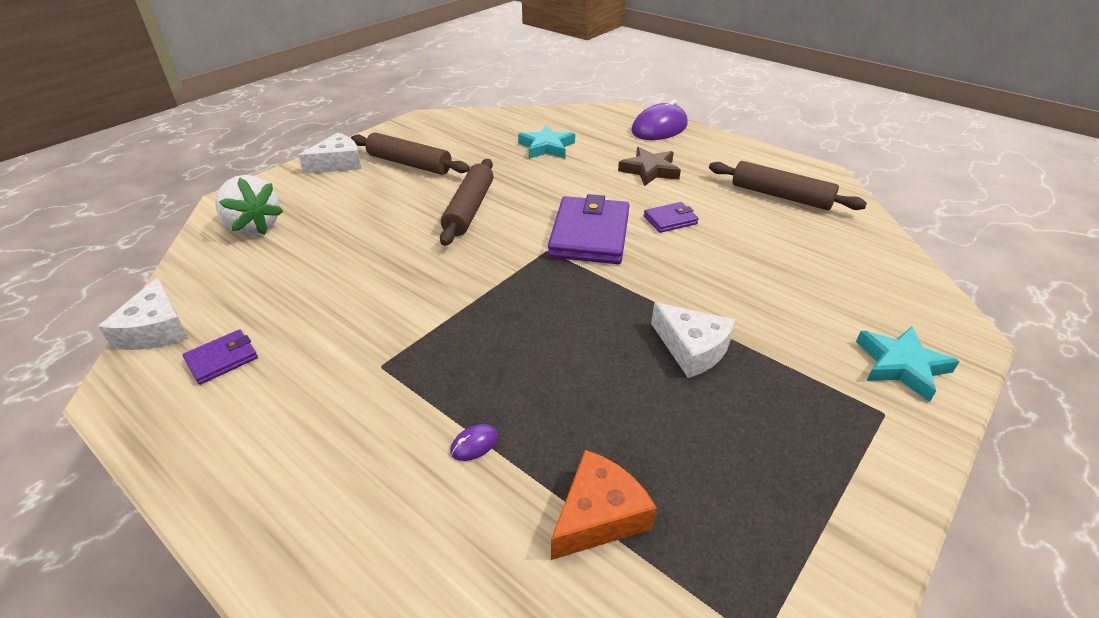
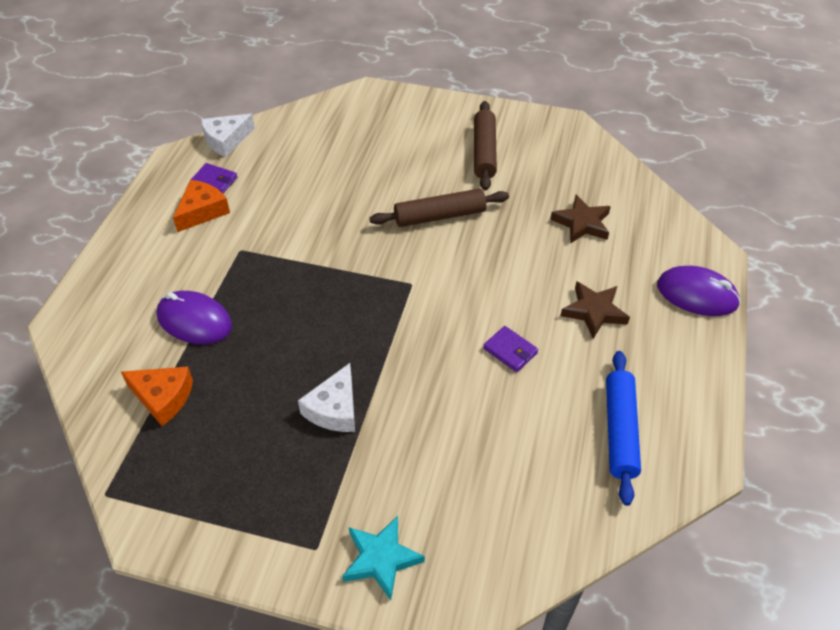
camera: 65 degrees right, 10 degrees up
white strawberry [215,175,284,235] -> none
white cheese [298,133,361,174] -> none
purple mouse [450,424,498,461] -> purple mouse [156,291,232,344], size x2.47
turquoise star [518,125,575,159] -> brown star [550,195,611,244]
purple wallet [548,194,629,264] -> none
brown rolling pin [709,161,867,210] -> blue rolling pin [606,351,641,506]
none -> orange cheese [173,180,230,232]

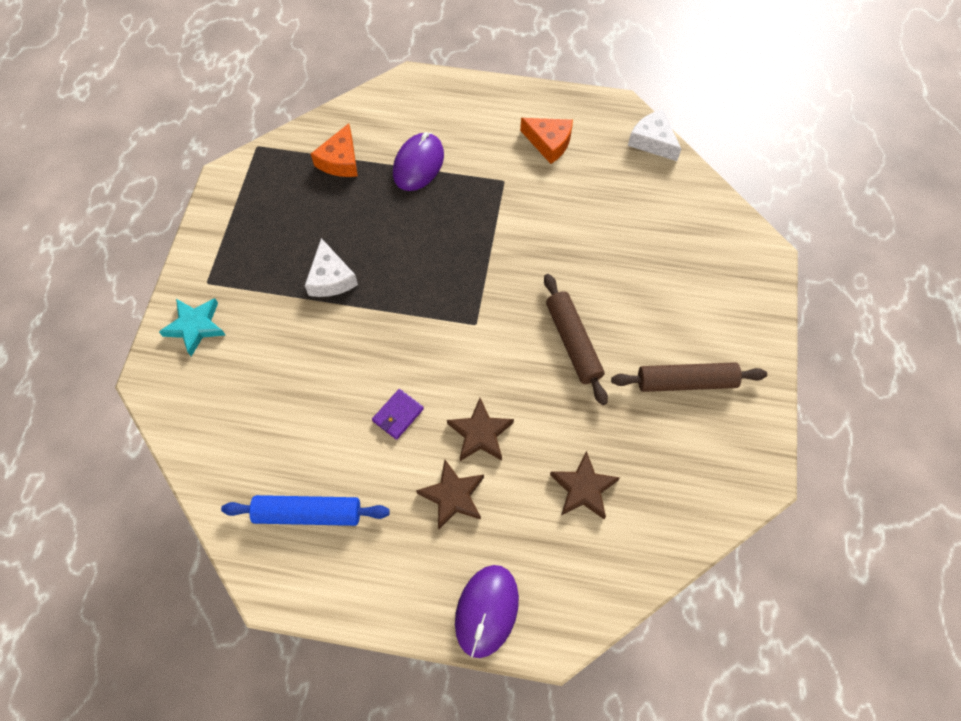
camera: 85 degrees right, 15 degrees up
purple wallet [191,163,238,193] -> none
white cheese [298,363,355,432] -> white cheese turned 120 degrees counterclockwise [305,238,358,297]
none -> brown star [447,398,514,461]

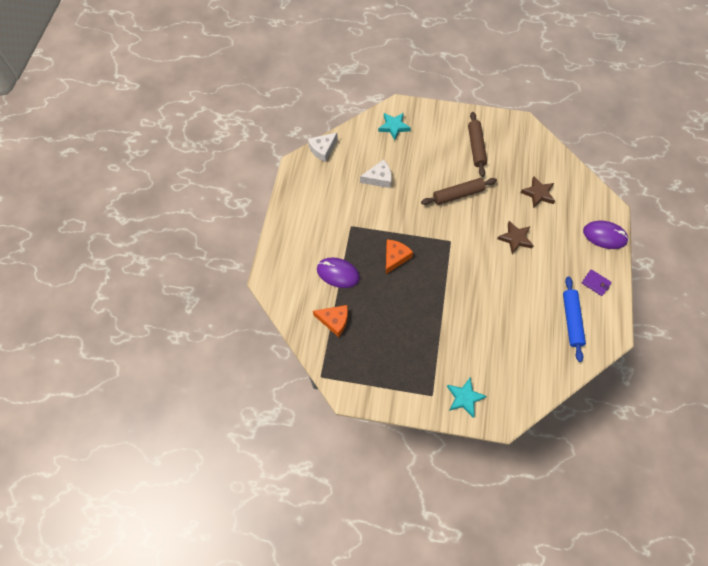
camera: 90 degrees left, 0 degrees up
white cheese [305,238,358,297] -> white cheese moved to [360,159,392,188]
purple wallet [372,389,424,440] -> purple wallet moved to [582,269,612,296]
brown star [416,460,484,530] -> none
orange cheese [520,118,573,164] -> orange cheese moved to [386,239,413,274]
none -> turquoise star [378,113,411,140]

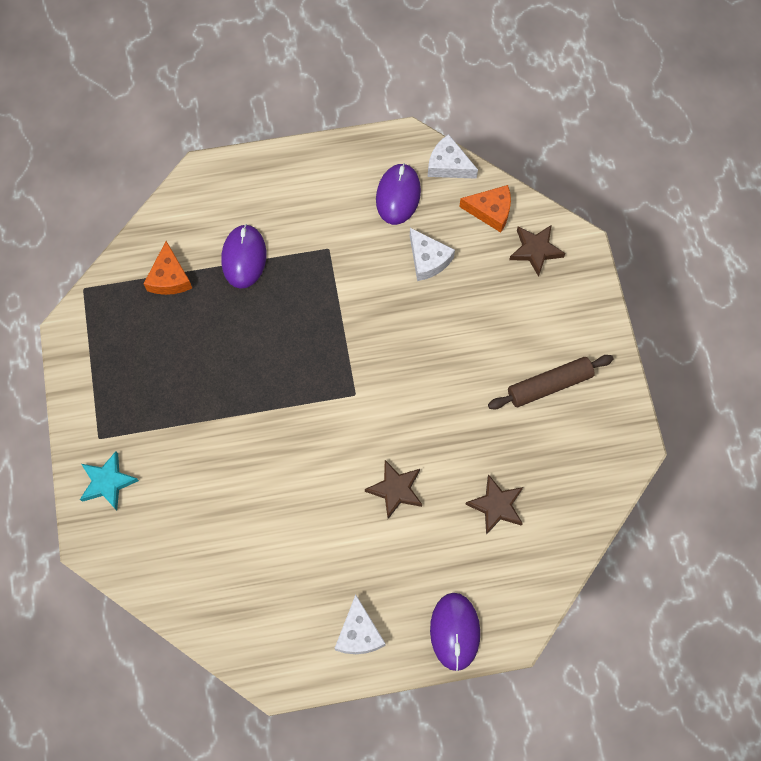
camera: 70 degrees right, 5 degrees up
turquoise star [378,113,411,140] -> brown star [509,225,565,277]
orange cheese [386,239,413,274] -> orange cheese moved to [459,185,511,233]
brown rolling pin [421,178,497,205] -> none
blue rolling pin [563,277,586,362] -> none
purple wallet [582,269,612,296] -> white cheese [335,595,386,654]
none -> purple mouse [376,163,421,225]

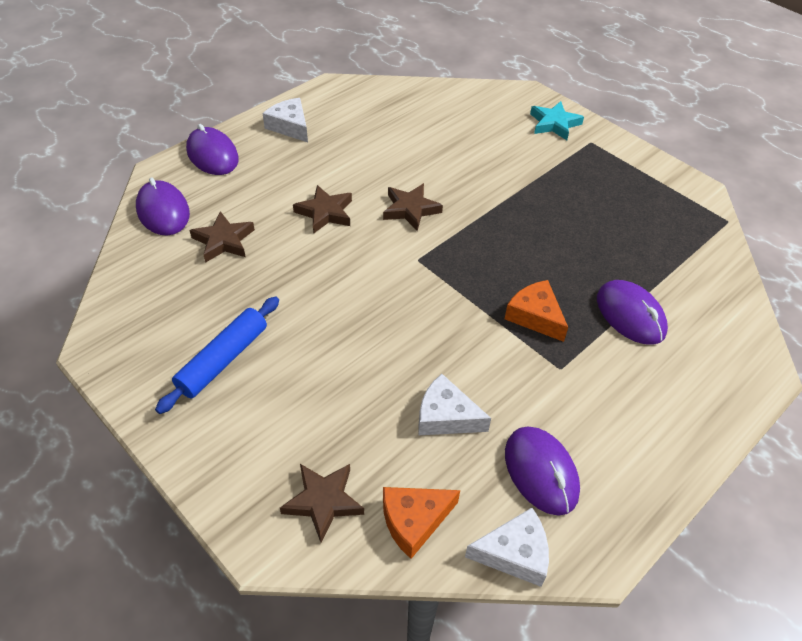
camera: 145 degrees right, 20 degrees down
orange cheese [144,241,192,295] -> orange cheese moved to [505,280,568,342]
brown rolling pin [488,355,614,409] -> blue rolling pin [155,296,279,414]
none -> purple mouse [136,178,190,236]
none -> brown star [383,183,443,231]

